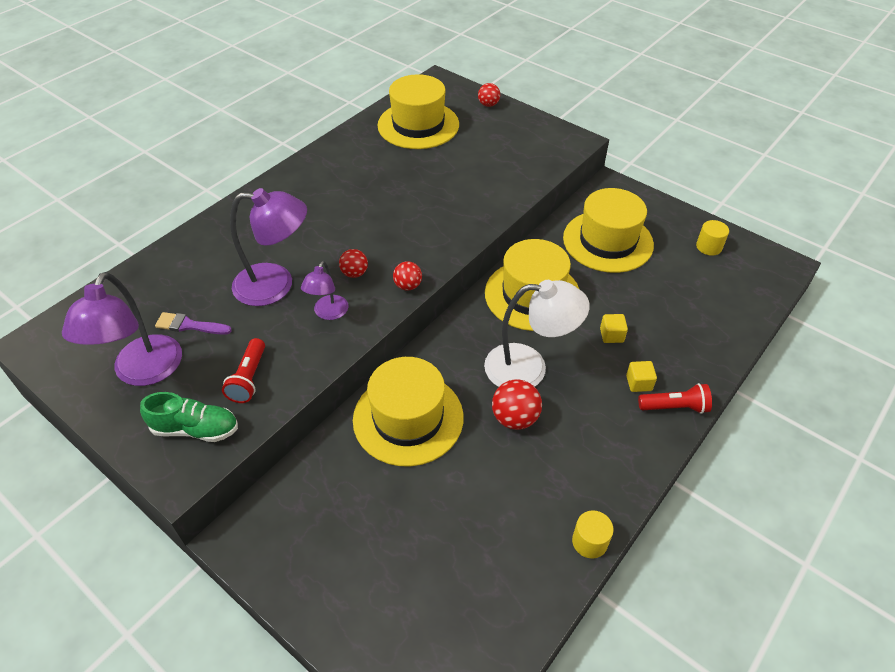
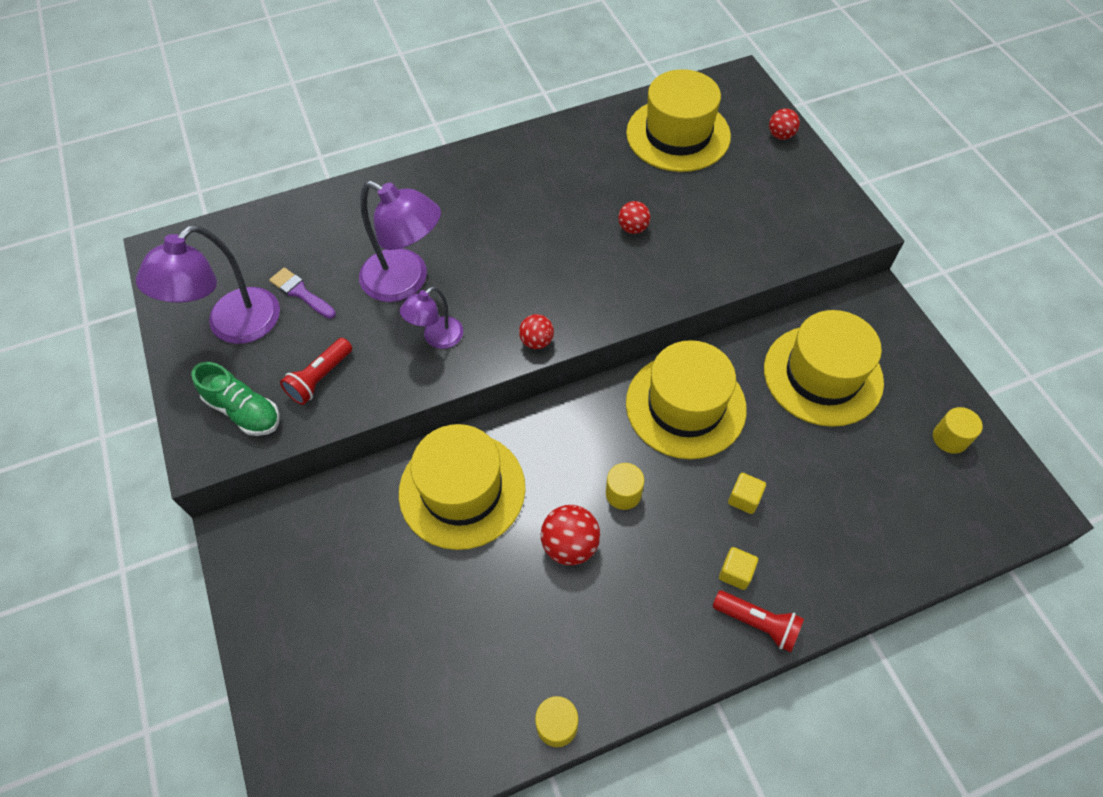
camera: 30 degrees right, 10 degrees up
red ball [339,249,368,278] -> red ball moved to [618,201,650,234]
white lamp [484,280,590,387] -> yellow cylinder [606,463,644,510]

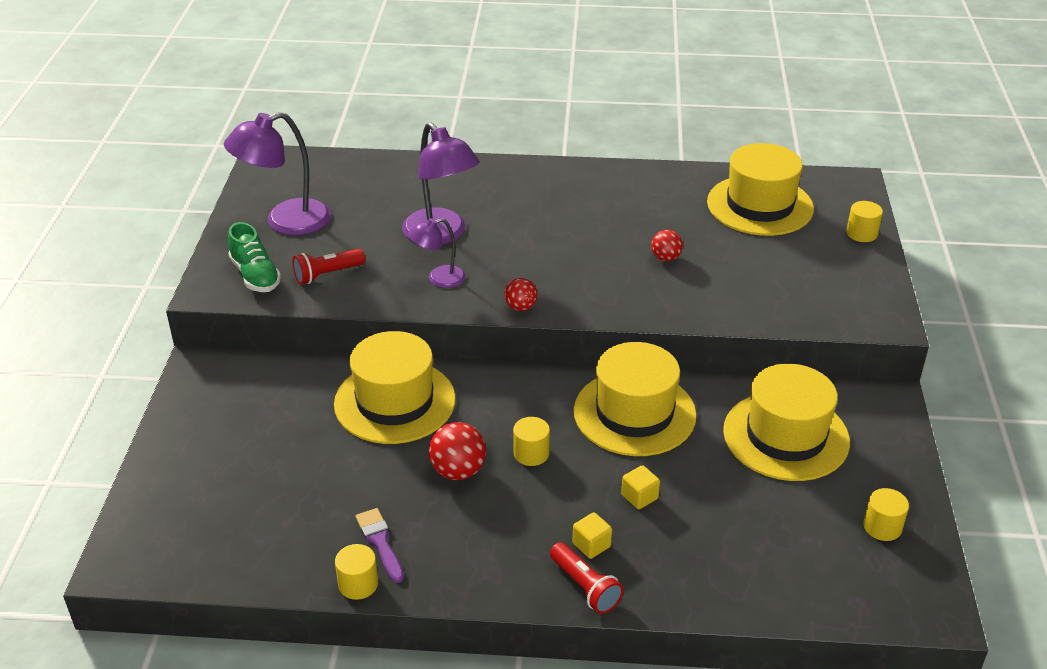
camera: 25 degrees right, 20 degrees down
purple brush [269,268,336,319] -> purple brush moved to [356,508,404,583]
red ball [769,109,800,140] -> yellow cylinder [846,201,883,242]

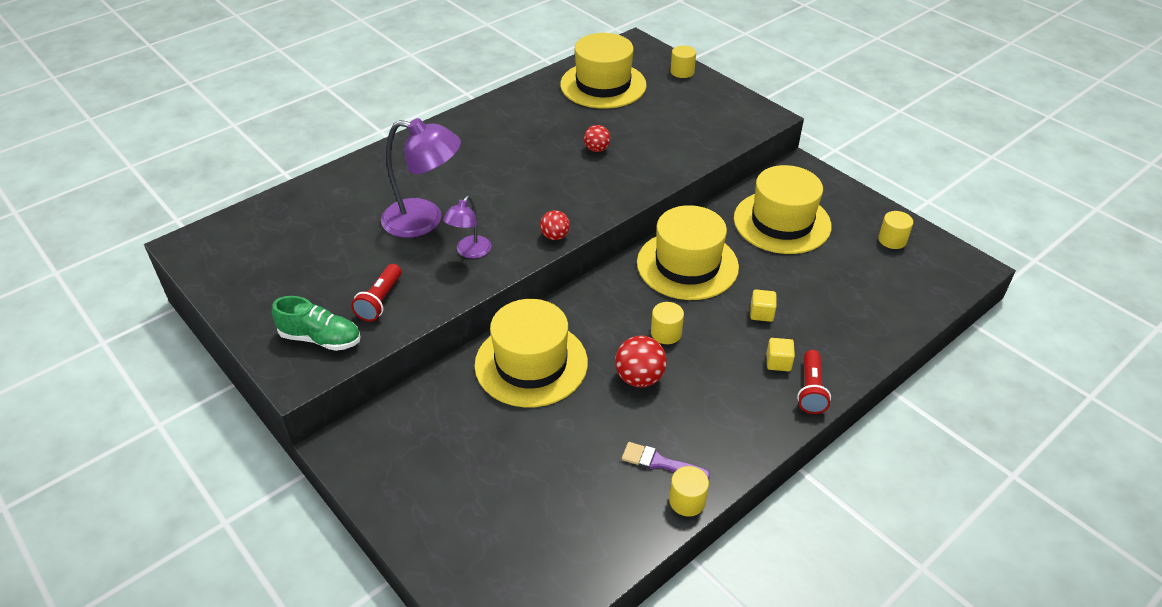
camera: 45 degrees left, 5 degrees up
purple lamp [224,112,331,235] -> none
red flashlight [550,542,624,614] -> red flashlight turned 90 degrees clockwise [797,350,831,414]

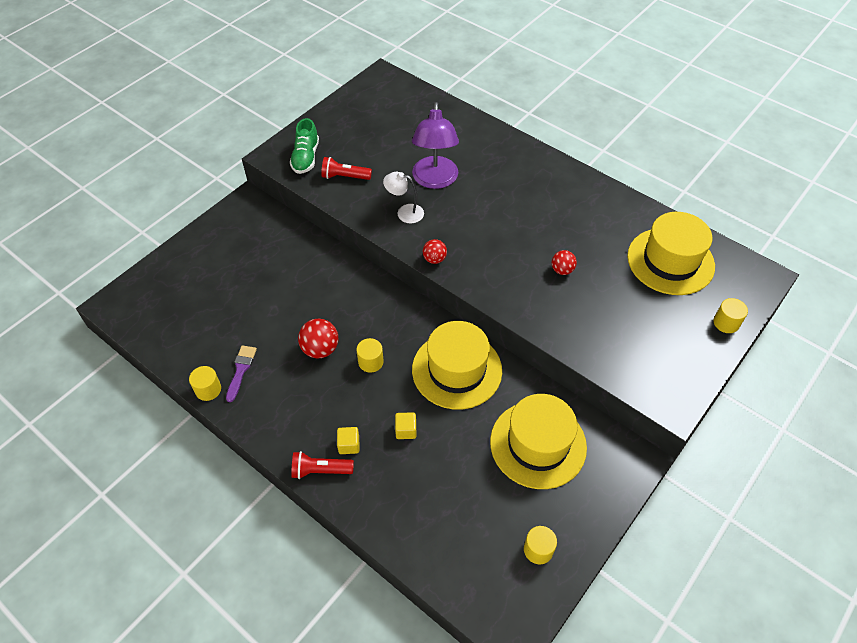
camera: 80 degrees right, 10 degrees up
purple lamp [443,196,491,259] -> white lamp [383,172,424,224]
yellow hat [474,299,588,407] -> none

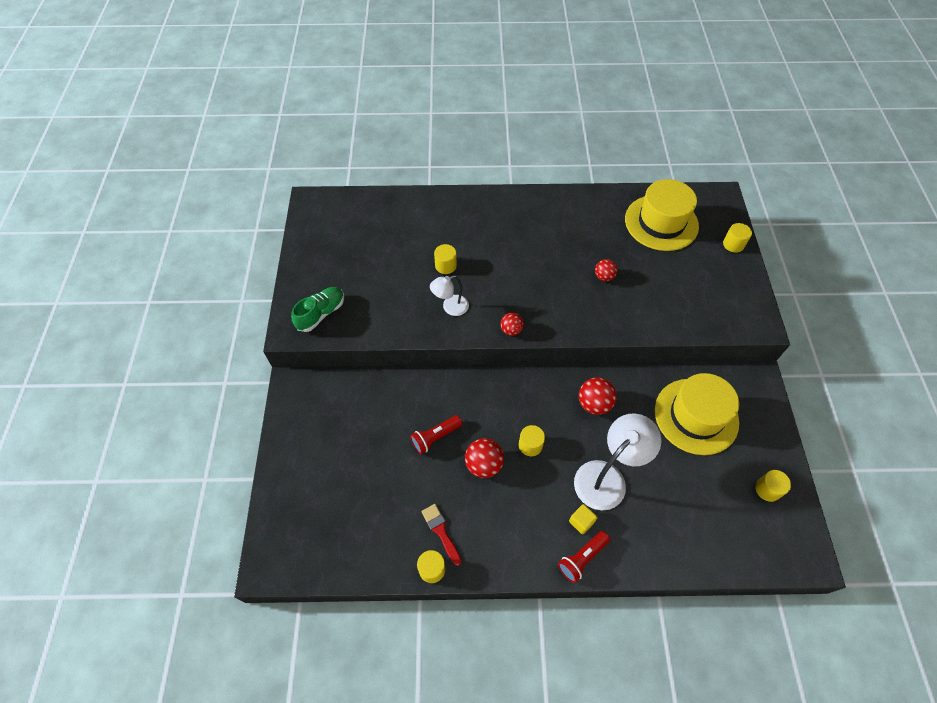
camera: 40 degrees left, 5 degrees up
purple brush [226,345,257,402] -> red brush [421,504,462,566]
green shoe [290,118,319,174] -> green shoe turned 105 degrees counterclockwise [291,287,344,332]
red flashlight [321,157,372,180] -> red flashlight moved to [410,415,462,454]
yellow cube [395,412,416,439] -> white lamp [574,413,662,510]
purple lamp [412,102,459,189] -> yellow cylinder [434,244,457,274]
yellow hat [412,321,502,410] -> red ball [579,377,617,415]

